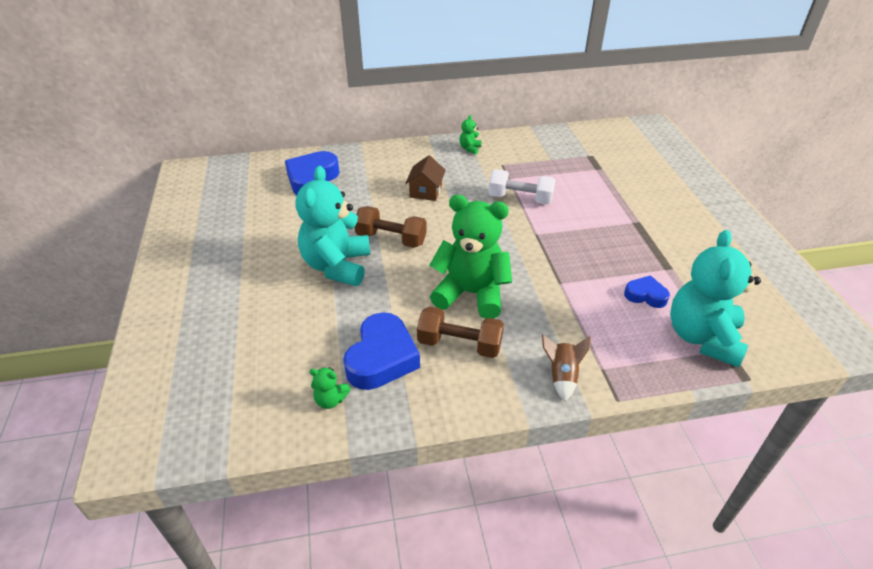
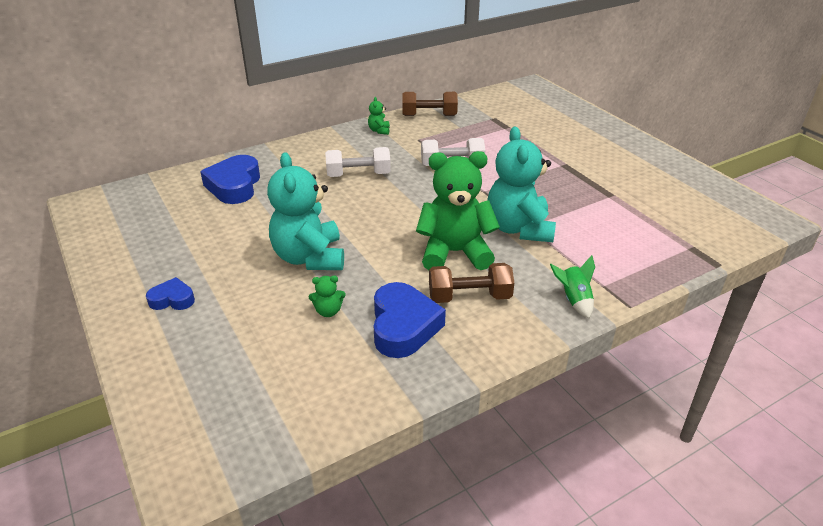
camera: 20 degrees left, 5 degrees down
green teddy bear [309,367,351,409] -> green teddy bear moved to [309,276,346,317]
brown dumbbell [355,206,427,248] -> brown dumbbell moved to [402,92,458,116]
brown house [405,155,446,201] -> white dumbbell [325,147,391,177]
brown rocket [542,334,590,401] -> green rocket [550,255,595,318]
blue heart [624,275,670,308] -> blue heart moved to [146,277,195,310]
turquoise teddy bear [670,230,761,367] -> turquoise teddy bear moved to [487,127,556,242]

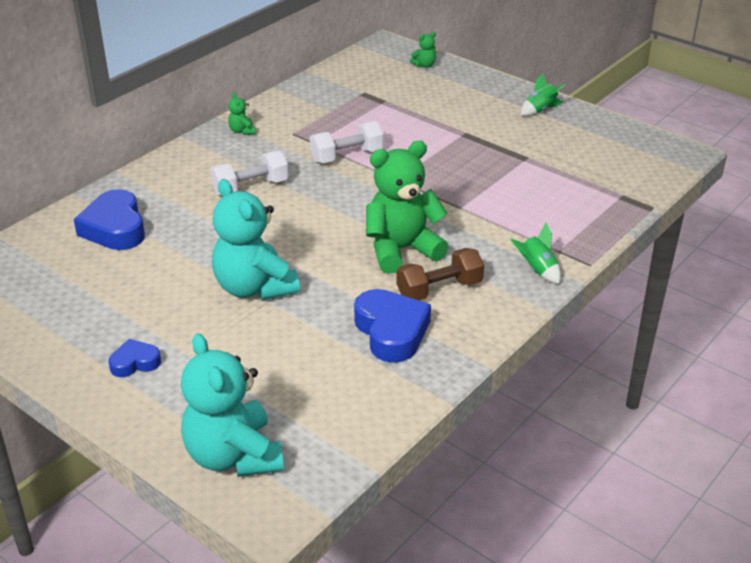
camera: 20 degrees left, 0 degrees up
green teddy bear [309,276,346,317] -> green teddy bear moved to [410,32,436,68]
brown dumbbell [402,92,458,116] -> none
turquoise teddy bear [487,127,556,242] -> turquoise teddy bear moved to [181,333,284,477]
none -> green rocket [521,73,565,116]

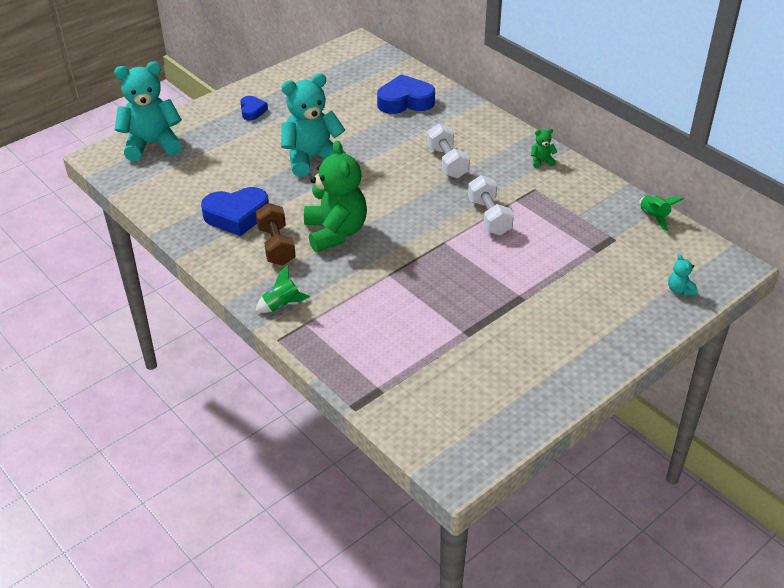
camera: 100 degrees right, 5 degrees up
green teddy bear [410,32,436,68] -> turquoise teddy bear [668,254,697,296]
green rocket [521,73,565,116] -> green rocket moved to [639,195,684,231]

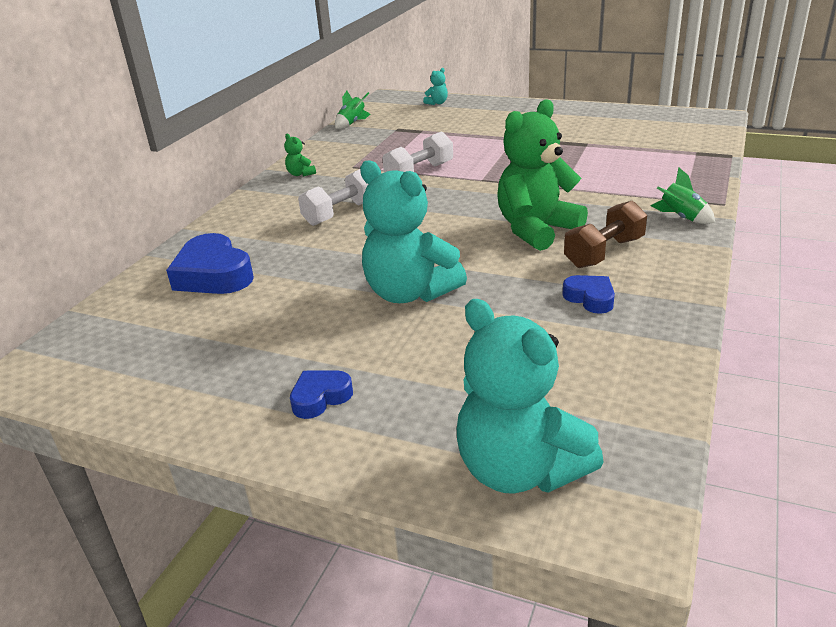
camera: 115 degrees left, 10 degrees down
blue heart [201,187,269,236] -> blue heart [562,275,615,314], size x0.55

